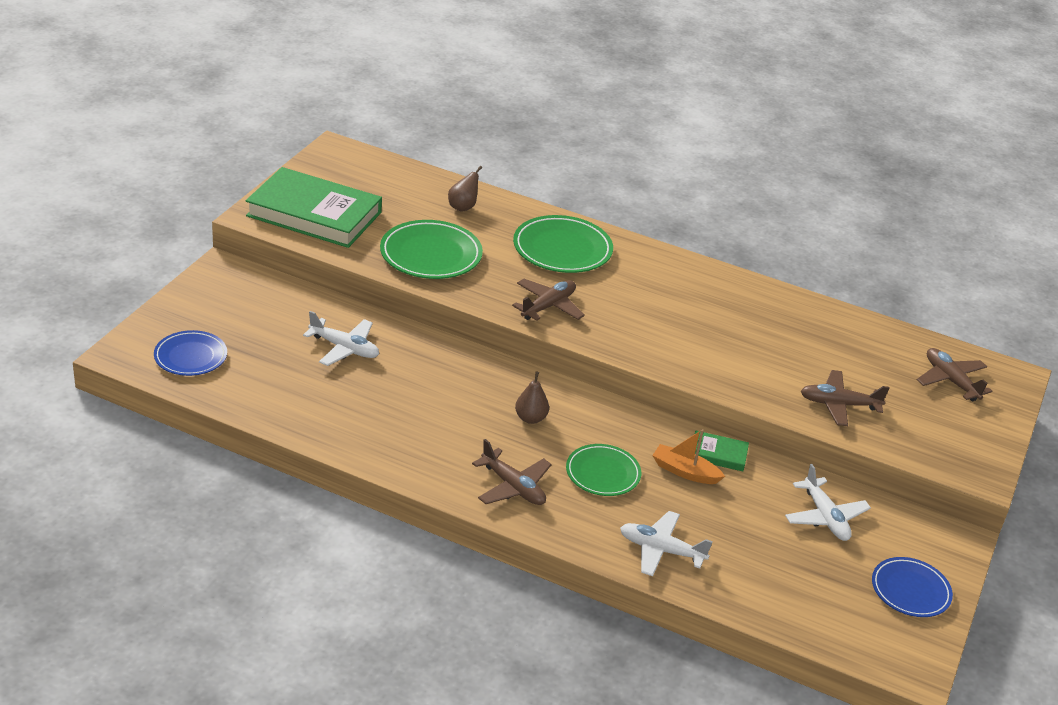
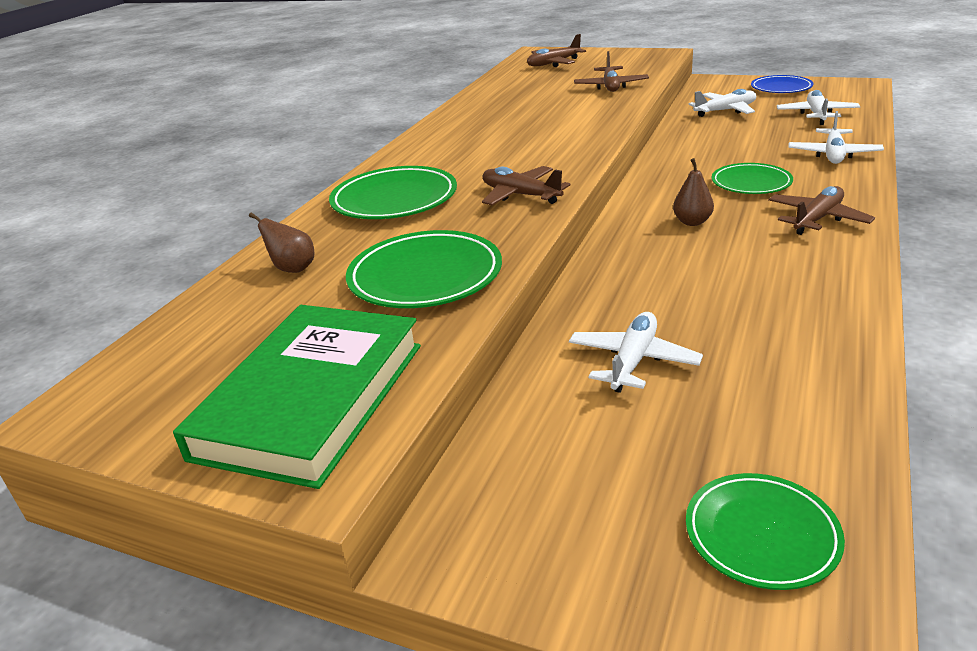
camera: 85 degrees left, 5 degrees down
blue plate [154,330,227,376] -> green plate [686,473,845,590]
orange boat [652,429,725,484] -> none
green book [695,430,749,471] -> none
none -> white plane [777,90,860,125]

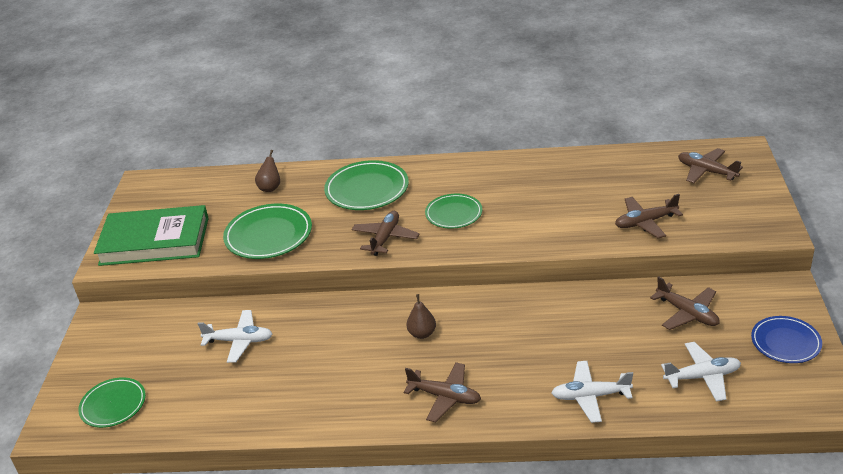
camera: 70 degrees right, 5 degrees up
white plane [688,89,756,117] -> brown plane [650,276,720,330]
green plate [712,163,793,194] -> green plate moved to [425,194,483,229]

